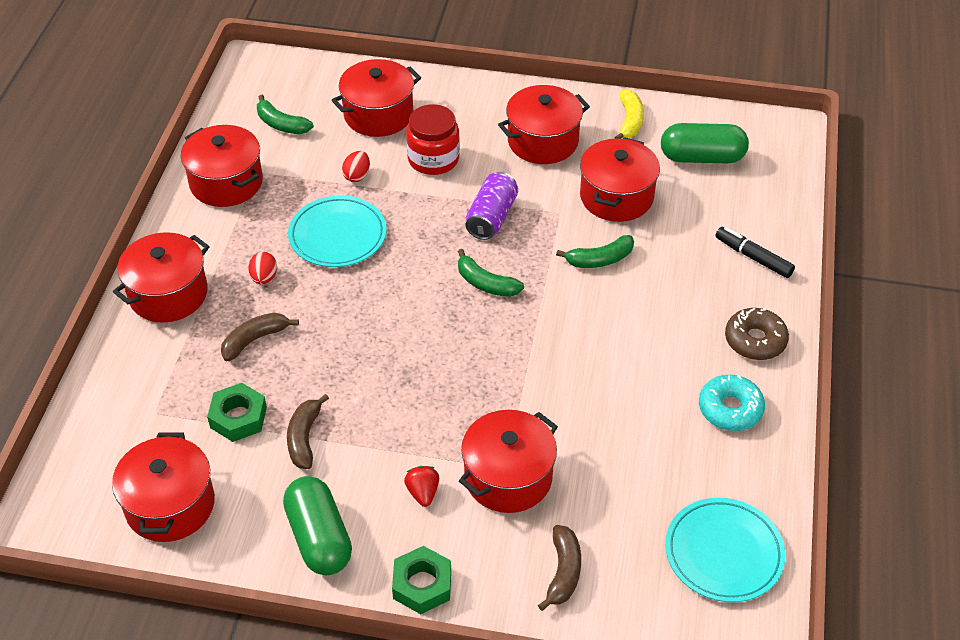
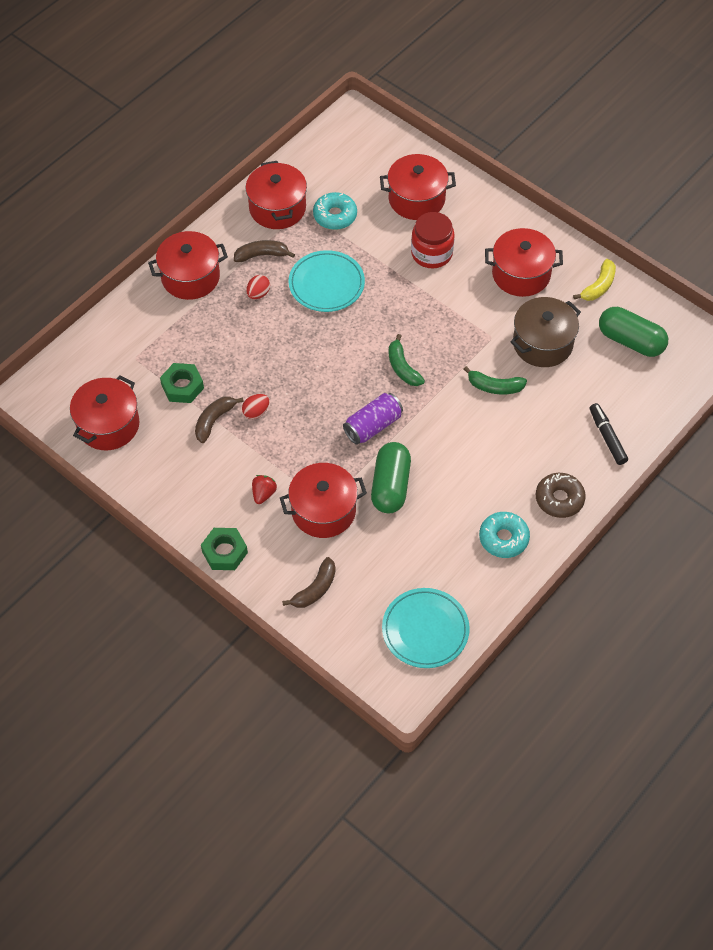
camera: 30 degrees right, 10 degrees up
brown banana [221,313,299,361] -> brown banana moved to [234,240,295,262]
green banana [257,95,314,134] -> none
green capsule [283,476,352,575] -> green capsule moved to [371,442,411,513]
red egg [342,151,370,182] -> red egg moved to [242,394,269,419]
purple can [466,172,518,240] -> purple can moved to [343,393,403,445]
red pot [580,137,660,222] -> brown pot [510,297,581,367]
none -> turquoise donut [313,192,357,230]

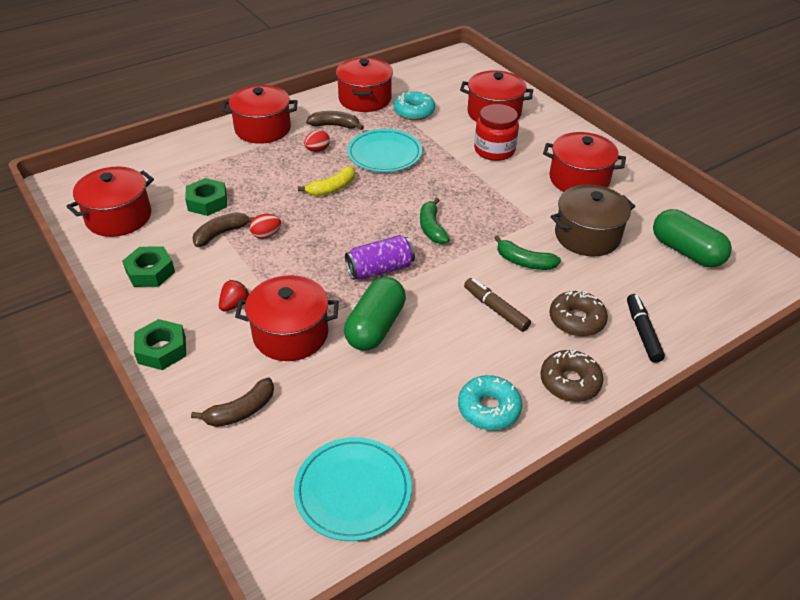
camera: 15 degrees right, 15 degrees down
yellow banana [573,259,616,301] -> yellow banana moved to [298,166,355,196]
none -> green nut [122,246,175,287]
none -> brown marker [464,278,531,332]
none -> brown donut [549,291,608,337]

